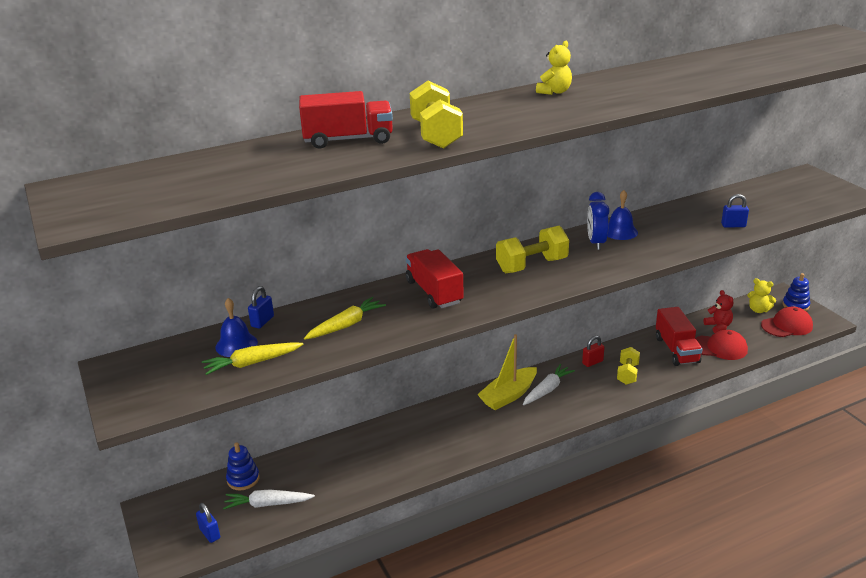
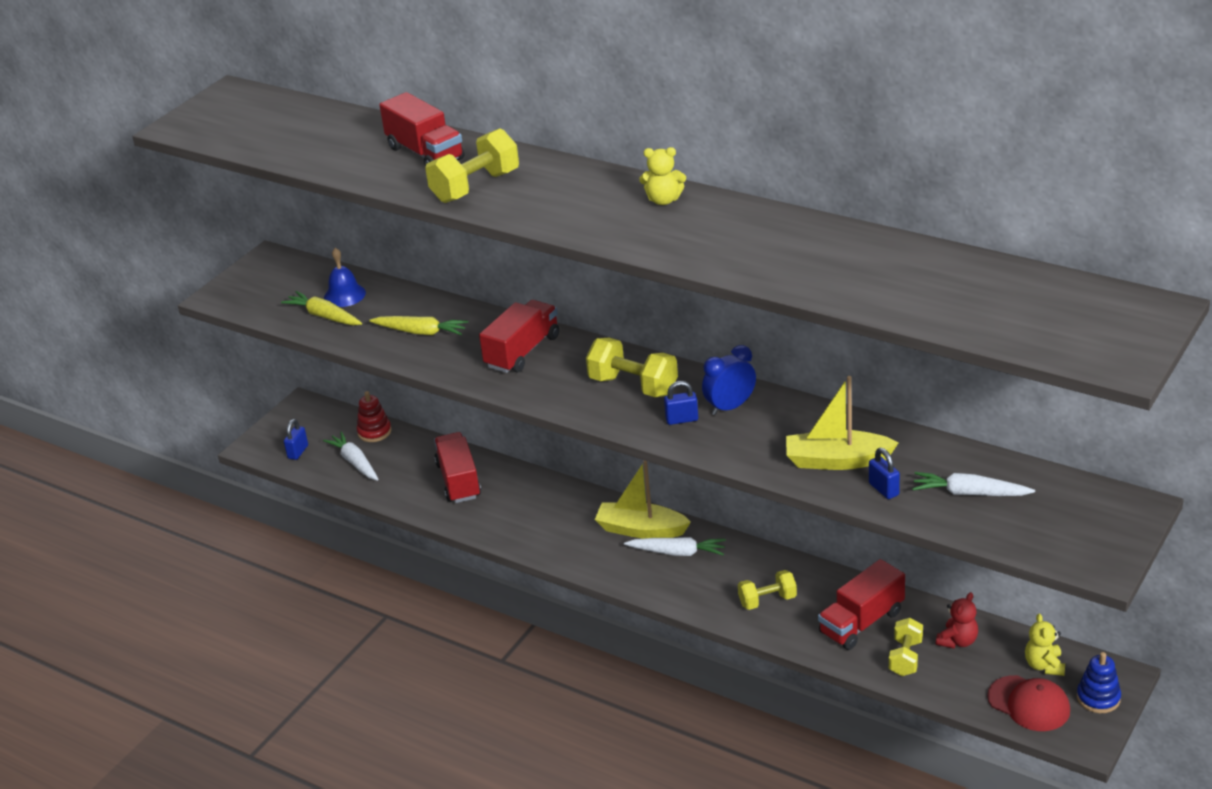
camera: 60 degrees right, 5 degrees up
blue stacking toy [226,442,260,490] -> red stacking toy [357,391,392,442]
blue padlock [248,286,274,328] -> blue padlock moved to [664,381,698,425]
red padlock [582,336,605,367] -> none
blue bell [607,190,638,240] -> none
red cap [695,330,748,360] -> yellow dumbbell [889,618,923,676]
none -> red truck [434,432,481,503]
none -> yellow boat [786,376,899,470]
none -> white carrot [912,472,1035,496]

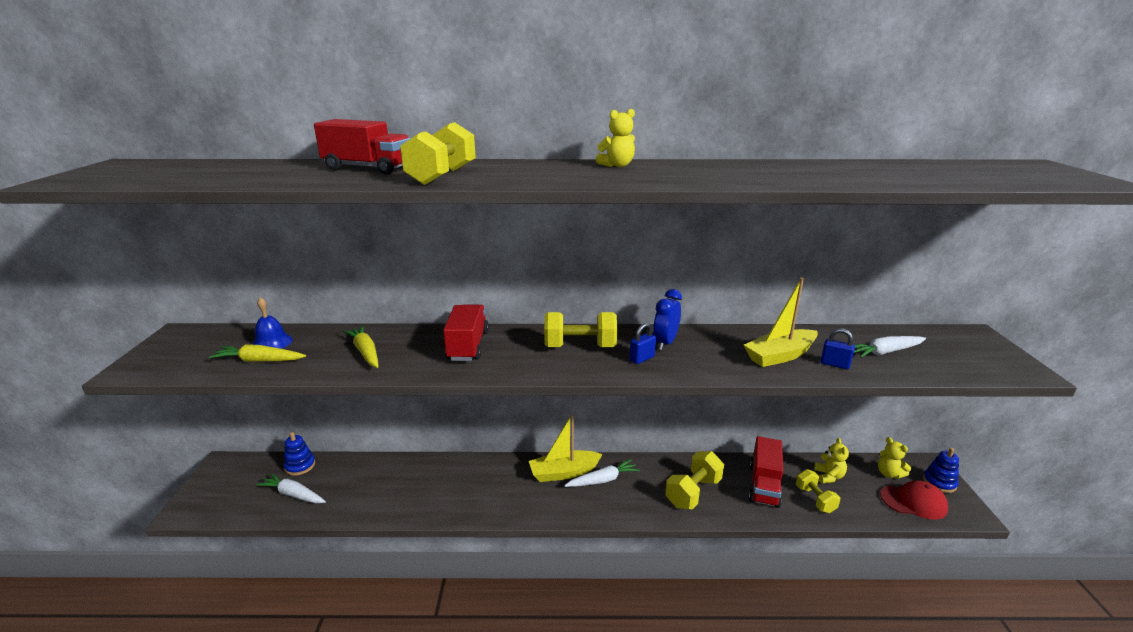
camera: 35 degrees left, 10 degrees down
blue padlock [284,419,308,460] -> none
red stacking toy [357,391,392,442] -> blue stacking toy [284,432,315,476]
yellow carrot [369,316,468,335] -> yellow carrot turned 105 degrees counterclockwise [343,326,378,368]
red truck [434,432,481,503] -> none
yellow dumbbell [738,570,797,610] -> yellow dumbbell [665,451,724,509], size x1.53
red teddy bear [936,592,978,649] -> yellow teddy bear [814,438,849,484]

